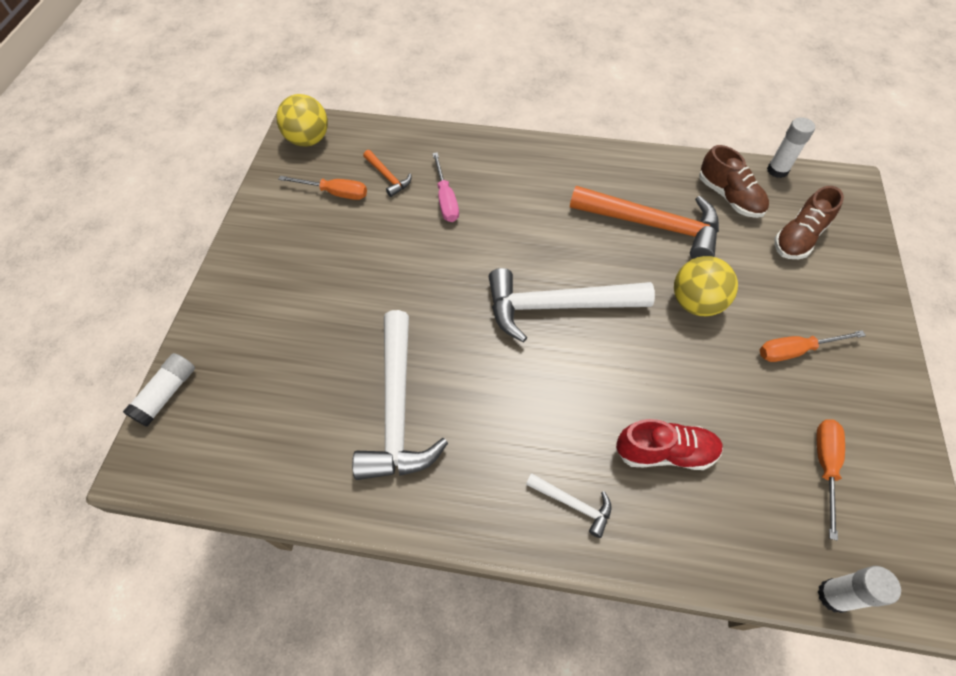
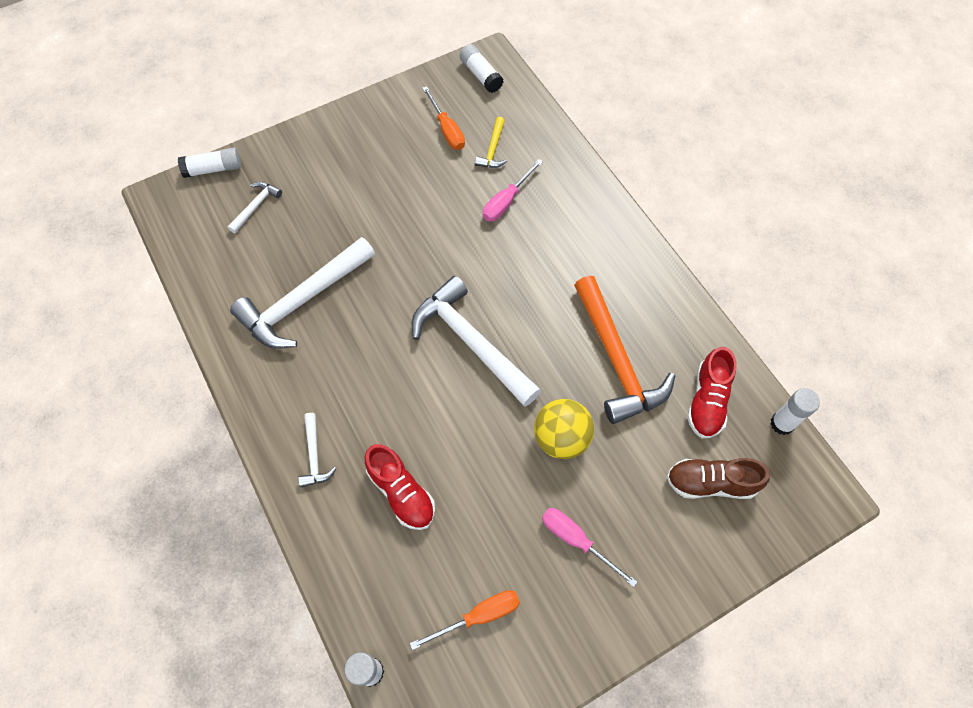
camera: 50 degrees right, 5 degrees up
yellow ball [276,94,328,146] -> white glue stick [459,44,503,93]
orange hammer [363,150,411,197] -> yellow hammer [475,117,507,168]
brown shoe [699,145,769,218] -> red shoe [687,347,737,438]
orange screwdriver [760,330,866,362] -> pink screwdriver [542,508,637,587]
none -> white hammer [227,182,282,233]

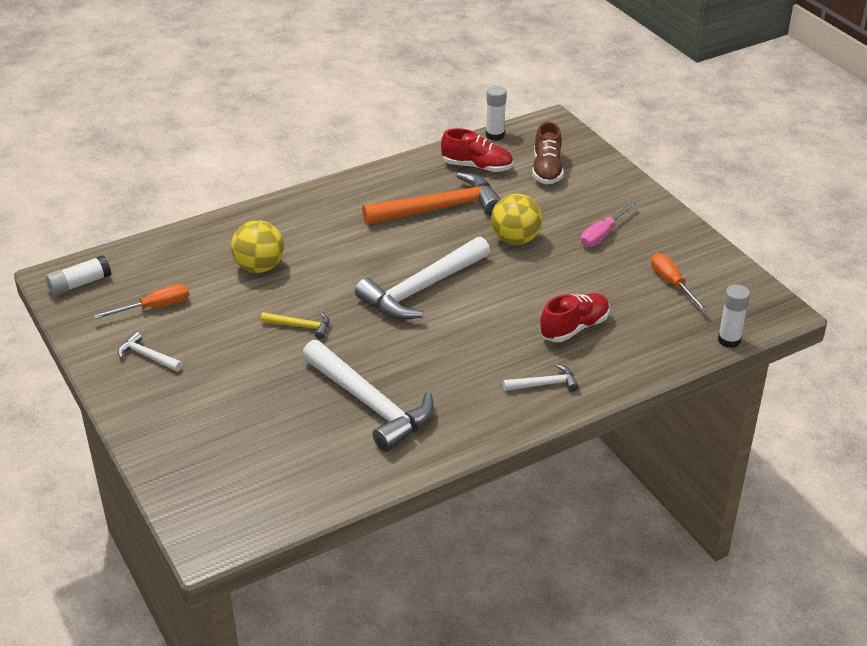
camera: 90 degrees left, 25 degrees down
white glue stick [178,147,241,178] -> none
white hammer [227,182,282,233] -> white hammer moved to [118,332,183,372]
yellow hammer [475,117,507,168] -> yellow hammer moved to [261,312,330,339]
pink screwdriver [483,159,543,221] -> yellow ball [231,220,284,273]

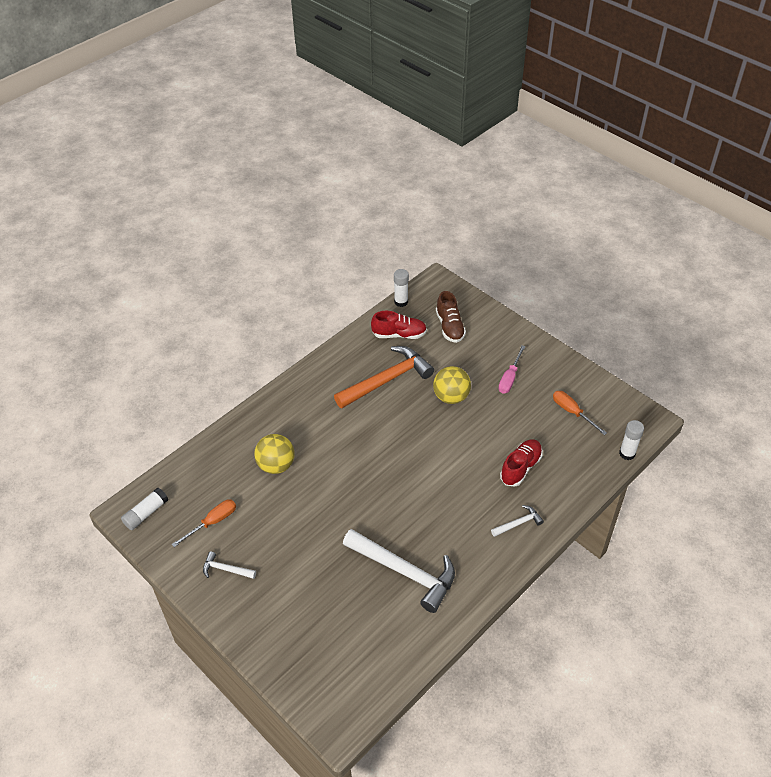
camera: 15 degrees left, 10 degrees up
yellow hammer [261,312,330,339] -> none
white hammer [355,236,490,320] -> none

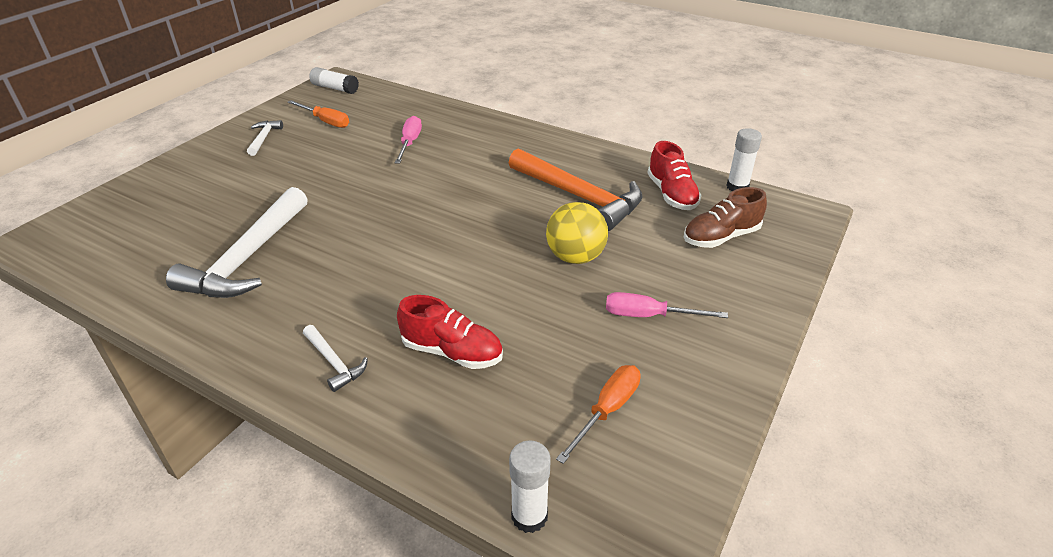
camera: 75 degrees right, 10 degrees down
yellow ball [254,434,295,474] -> pink screwdriver [395,116,422,164]

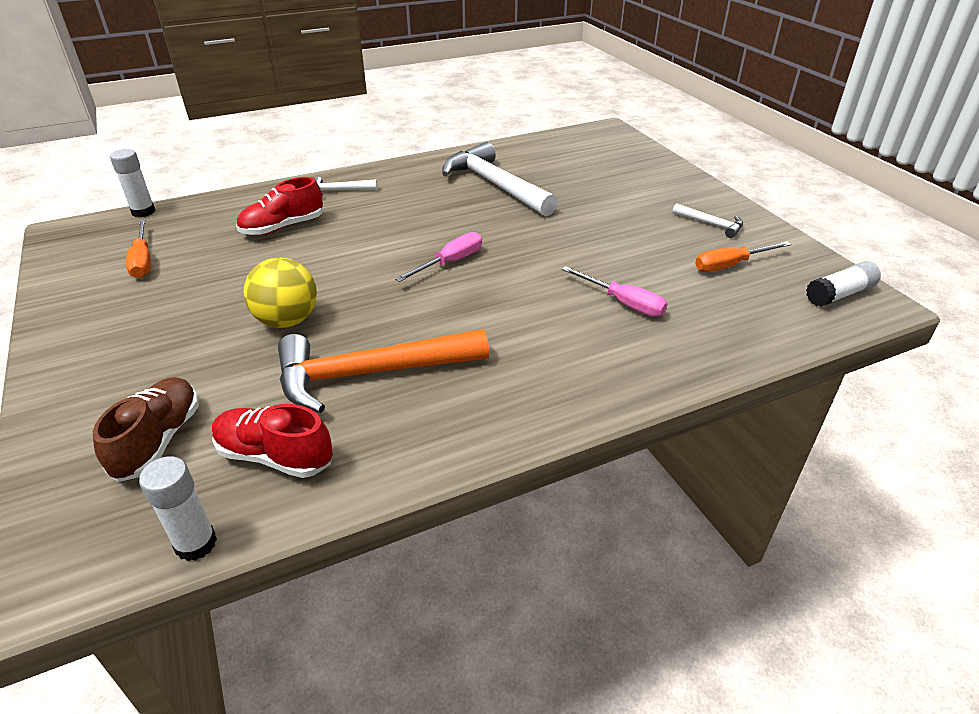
camera: 125 degrees right, 0 degrees up
pink screwdriver [606,292,728,318] -> pink screwdriver moved to [395,232,482,282]

